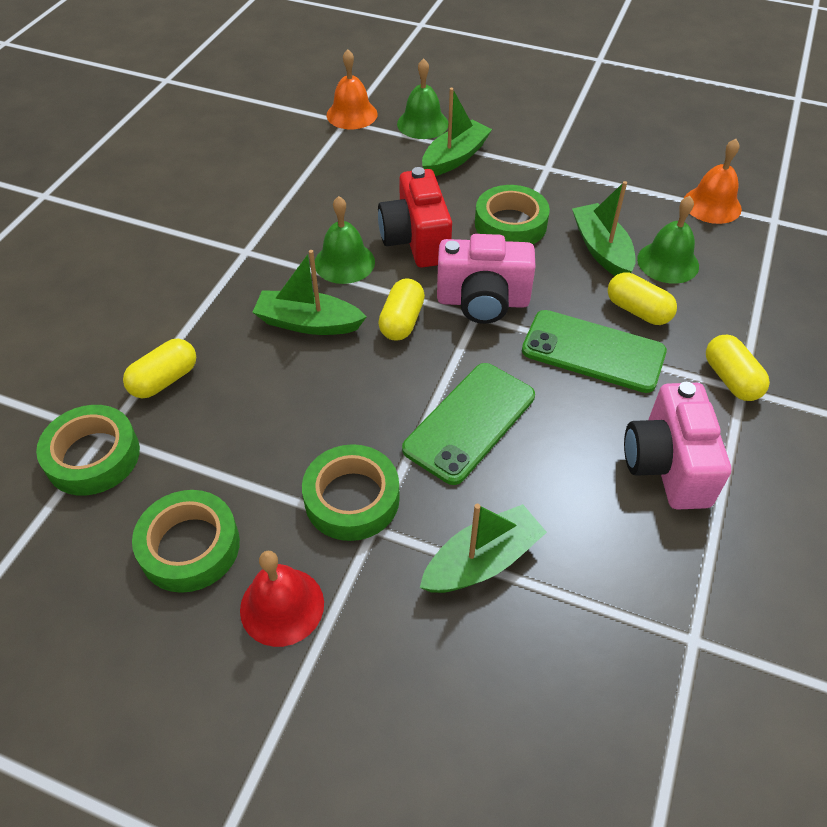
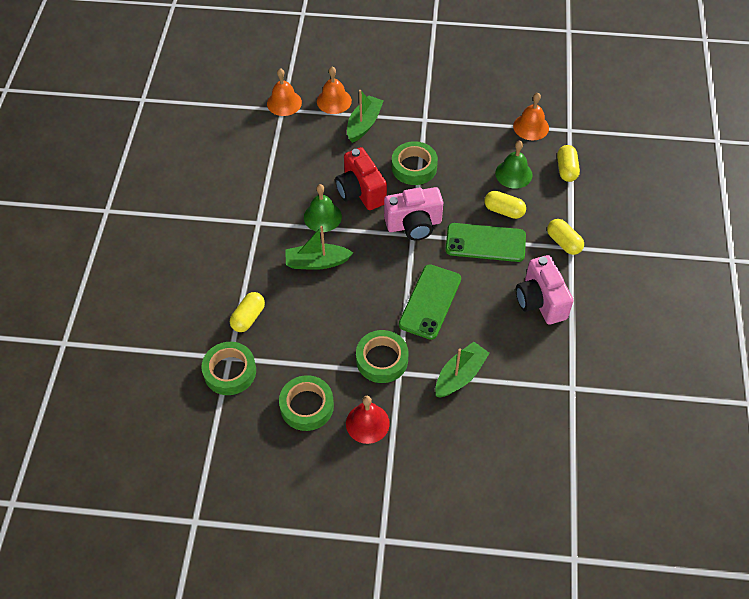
camera: 15 degrees left, 5 degrees up
yellow capsule [378,278,425,340] -> yellow capsule moved to [557,145,580,182]
green bell [397,58,448,139] -> orange bell [317,66,352,114]
green boat [572,181,636,276] -> none

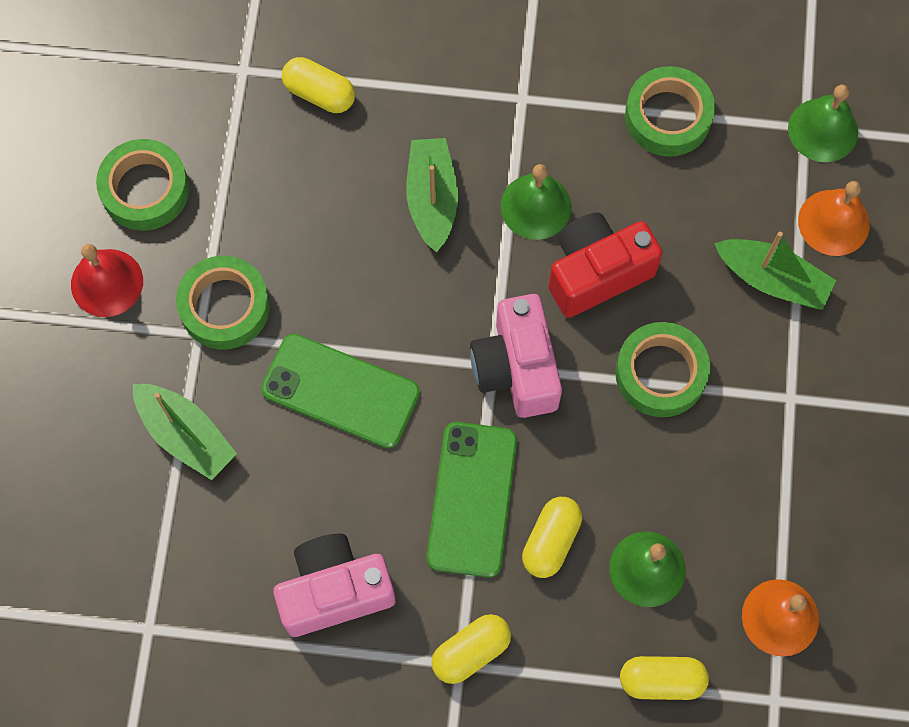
camera: 90 degrees right, 15 degrees up
green tape [202,342,256,395] -> green tape moved to [625,66,715,157]
orange bell [267,68,302,116] -> green bell [788,85,858,162]

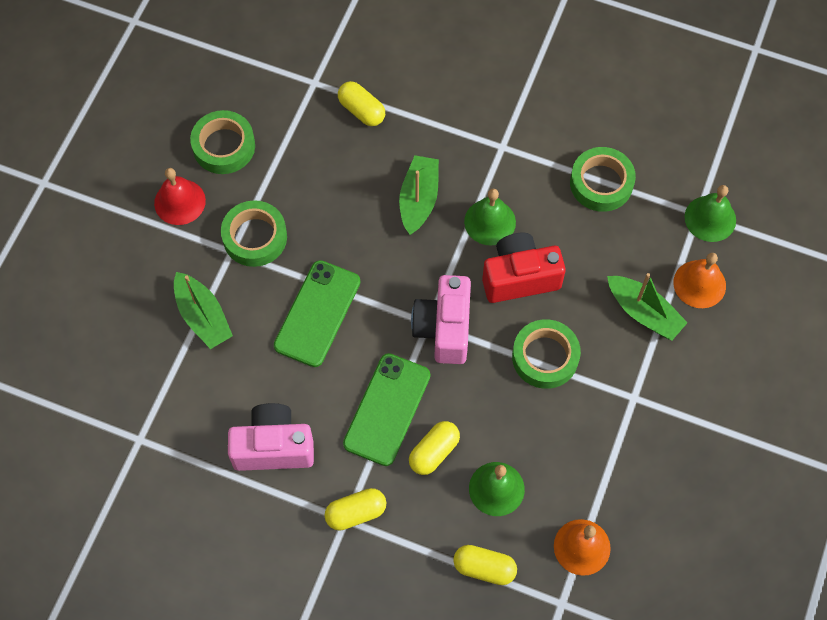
camera: 15 degrees right, 5 degrees down
green phone [261,334,420,448] -> green phone turned 75 degrees clockwise [274,260,360,367]

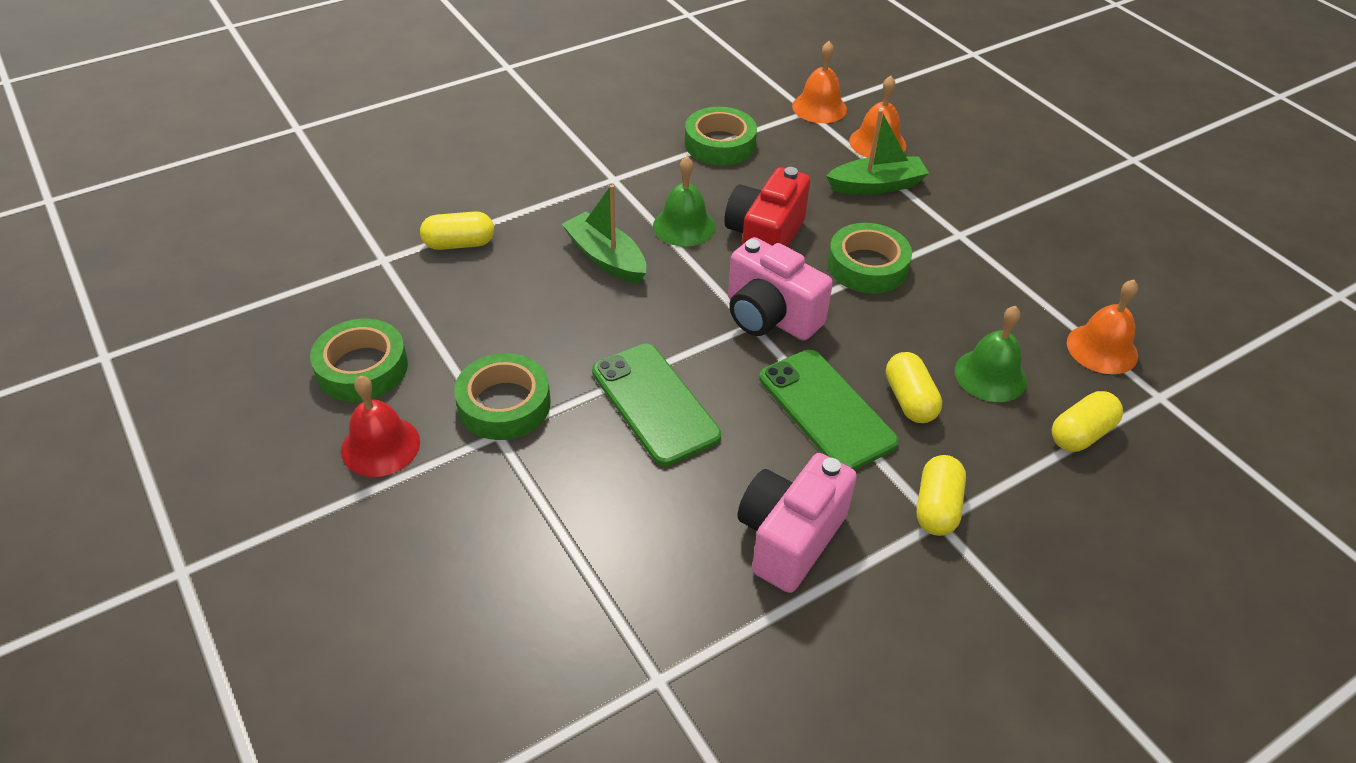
camera: 55 degrees left, 20 degrees down
green boat [174,272,233,349] -> none
green bell [685,185,736,242] -> orange bell [792,41,847,123]

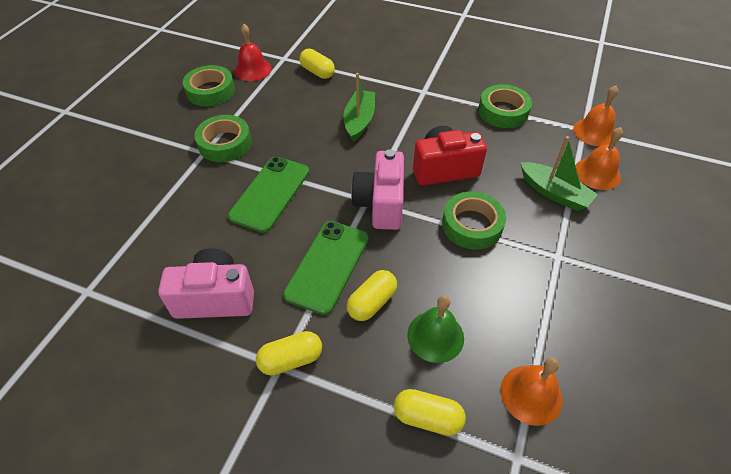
camera: 55 degrees right, 5 degrees up
red bell [341,376,420,477] -> red bell moved to [234,24,272,81]
green bell [653,157,716,247] -> none

